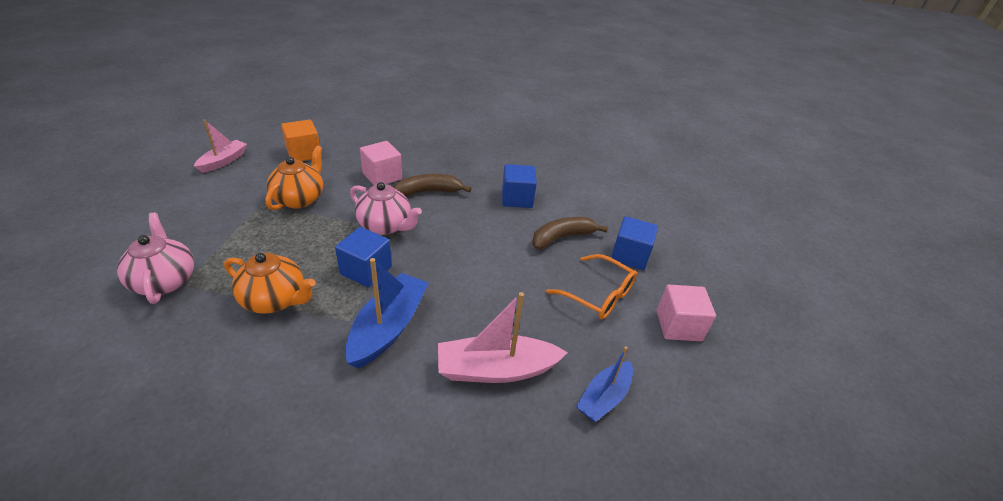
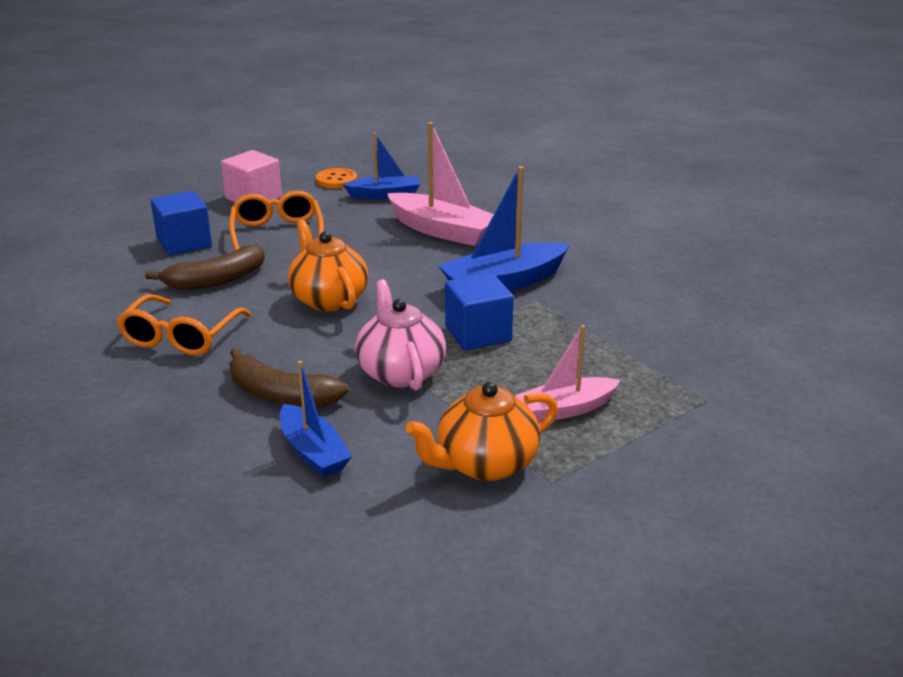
camera: 135 degrees left, 10 degrees down
pink teapot [117,213,194,304] -> none
pink boat [194,119,247,173] -> pink boat moved to [515,325,621,422]
orange teapot [224,253,316,314] -> orange teapot moved to [288,220,368,311]
orange cube [281,119,322,161] -> none
pink cube [360,141,402,185] -> blue boat [280,361,352,477]
blue cube [502,164,537,208] -> orange glasses [117,294,251,356]
brown banana [532,217,608,249] -> brown banana turned 45 degrees counterclockwise [145,245,265,290]
none -> orange button [316,168,357,189]

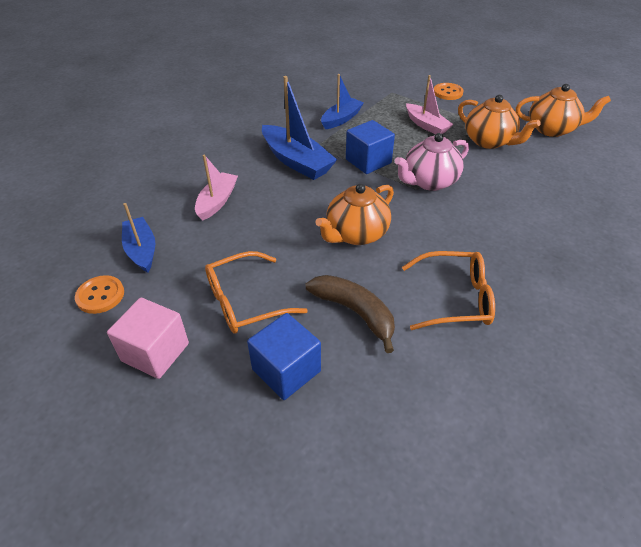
camera: 105 degrees left, 15 degrees up
brown banana [229,348,349,407] -> none
blue boat [280,361,352,477] -> blue boat moved to [321,74,364,129]
pink boat [387,122,494,246] -> pink boat [195,154,238,221], size x0.64
none -> orange button [434,83,463,100]
none -> orange teapot [516,84,611,137]

